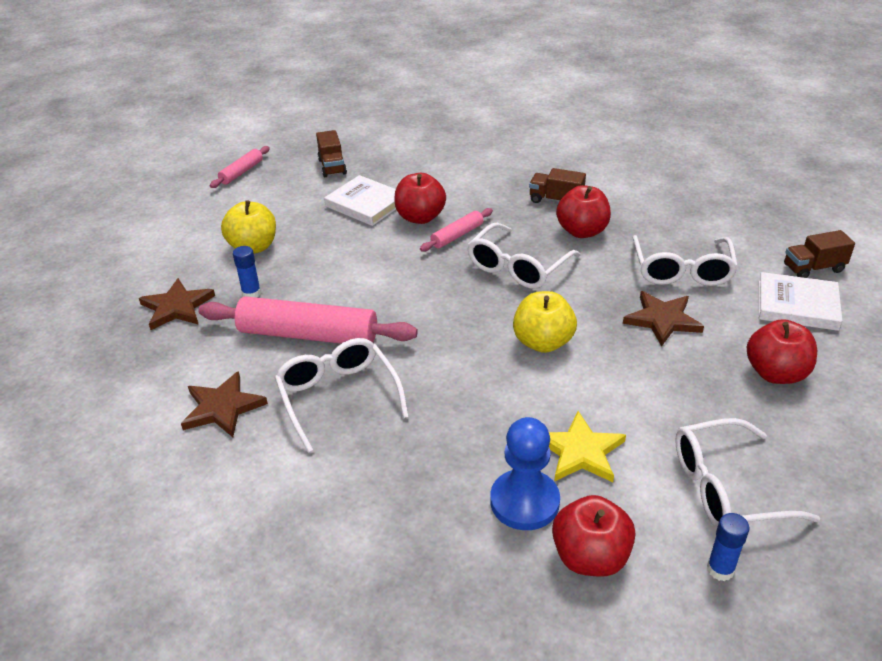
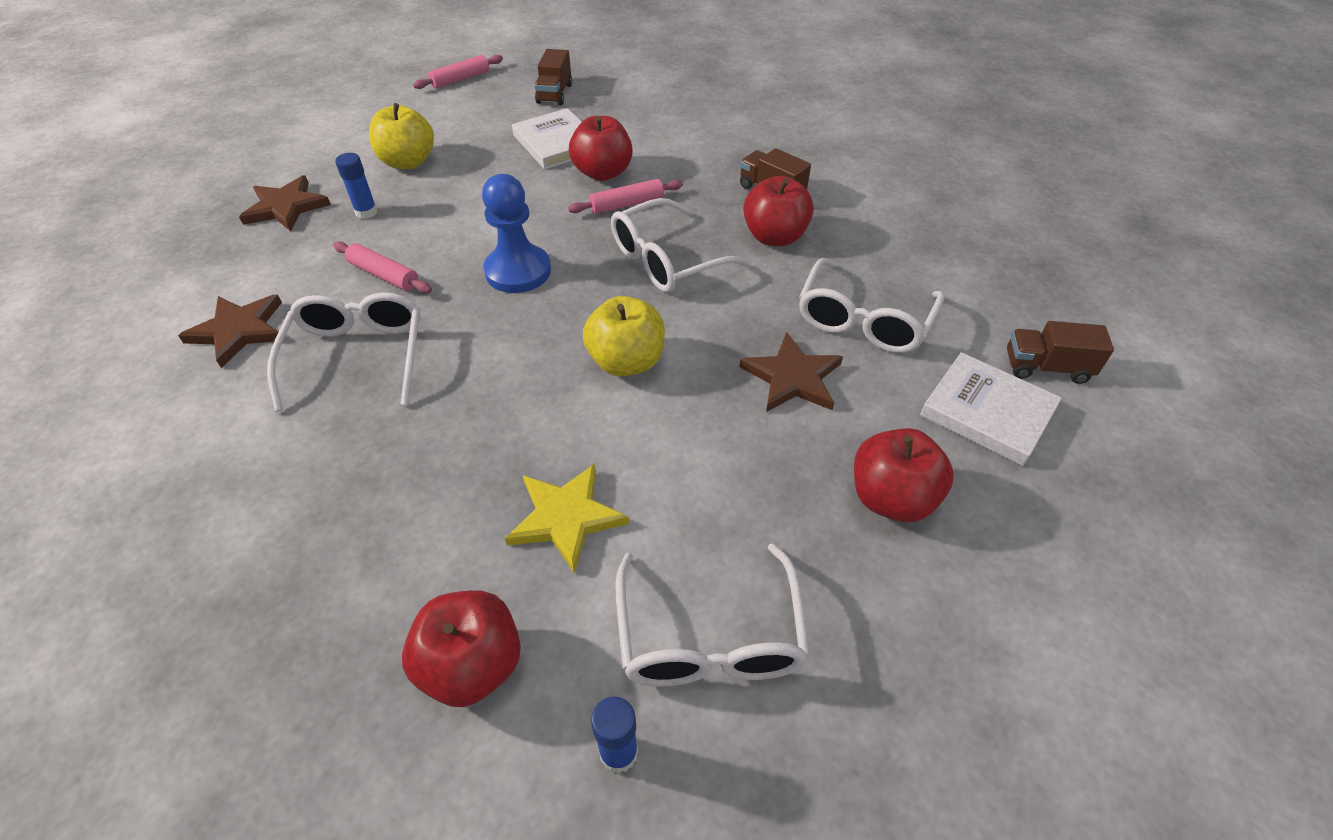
camera: 20 degrees right, 10 degrees up
pink rolling pin [198,296,418,344] -> pink rolling pin [333,241,432,293], size x0.50
blue pawn [490,417,560,530] -> blue pawn moved to [482,174,551,293]
white glasses [675,418,821,528] -> white glasses turned 105 degrees counterclockwise [615,543,810,687]

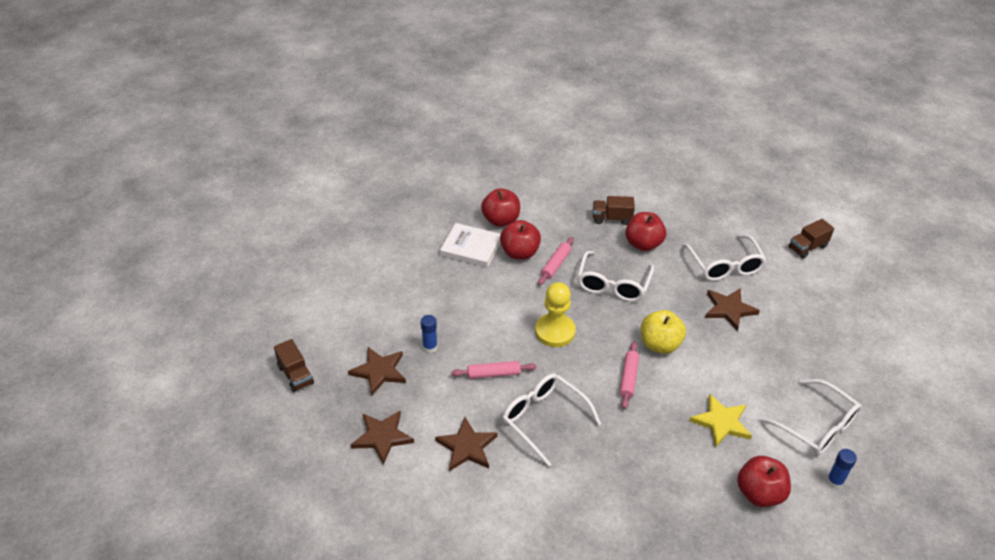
camera: 40 degrees left, 5 degrees down
yellow apple [369,103,434,169] -> none
pink rolling pin [413,55,503,89] -> pink rolling pin moved to [620,342,639,409]
blue pawn [482,174,551,293] -> yellow pawn [535,282,576,347]
brown truck [534,49,572,105] -> brown truck moved to [274,339,314,392]
red apple [854,428,954,522] -> red apple moved to [481,188,520,227]
white book [920,352,1062,466] -> none
none -> brown star [351,411,414,465]

